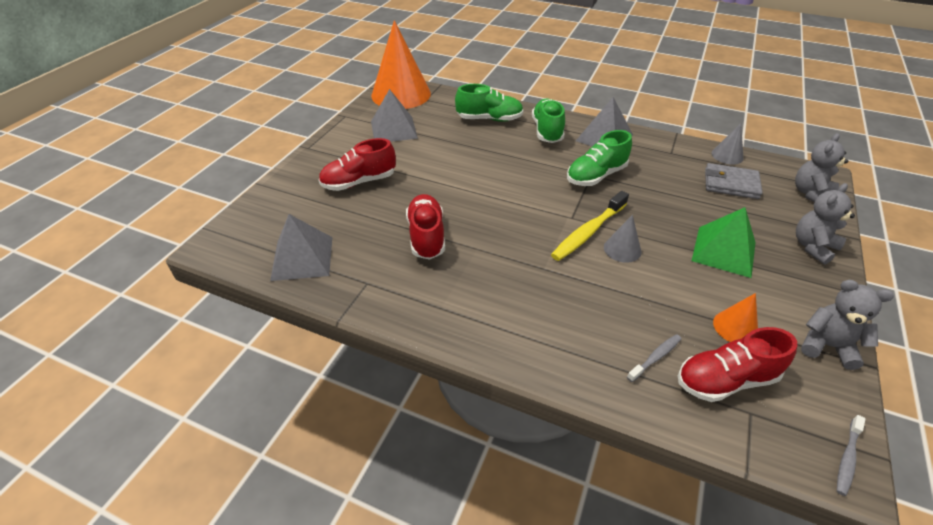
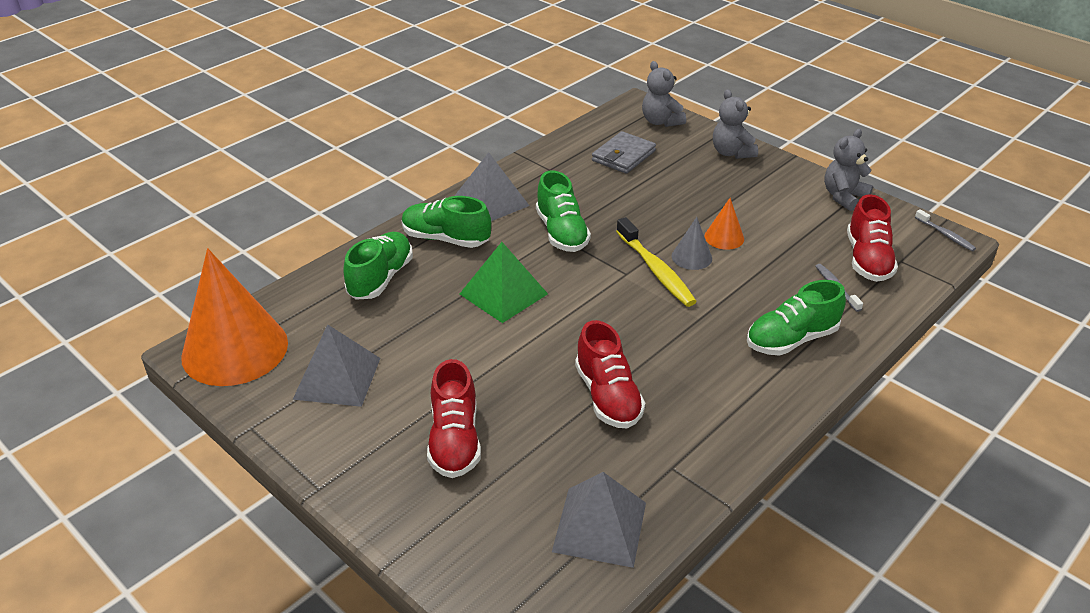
camera: 70 degrees left, 5 degrees down
red shoe [406,194,445,260] -> red shoe turned 120 degrees counterclockwise [575,320,645,428]
green pyramid [692,207,756,278] -> green pyramid moved to [460,242,548,323]
grey cone [712,123,744,165] -> none
orange cone [713,293,758,342] -> orange cone moved to [704,198,744,250]
none -> green shoe [747,280,846,356]

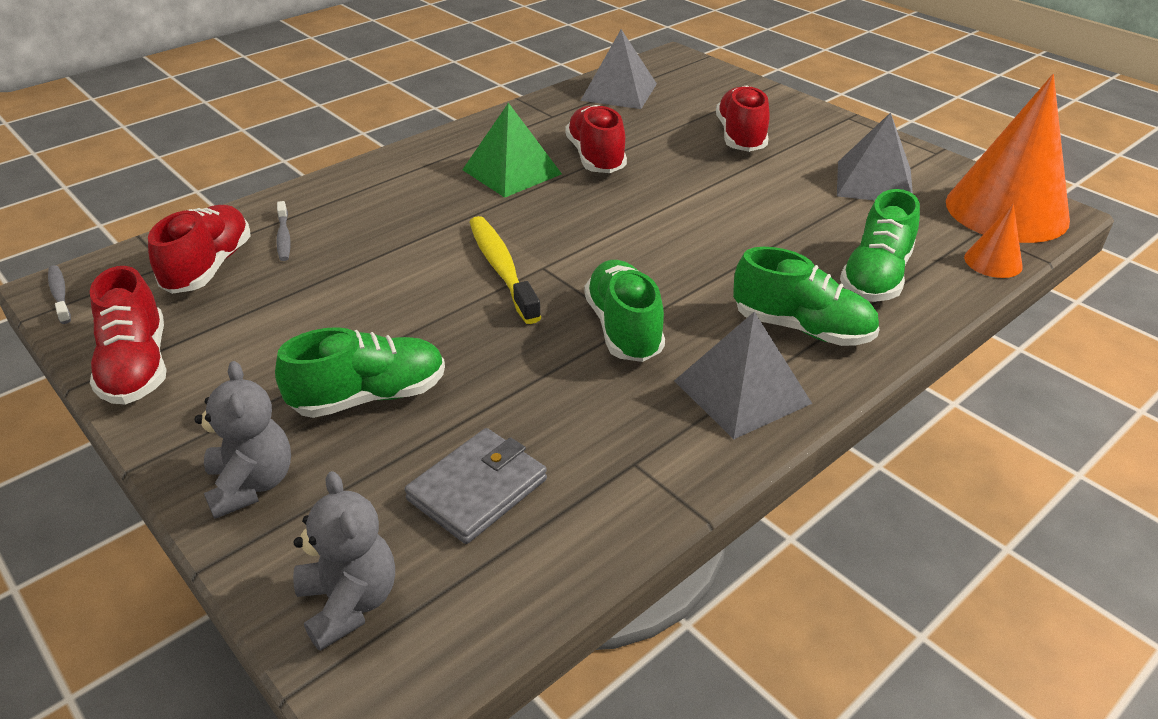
camera: 175 degrees left, 0 degrees up
green pyramid [460,242,548,323] -> green pyramid moved to [462,103,562,198]
grey cone [672,217,712,270] -> none
orange cone [704,198,744,250] -> orange cone moved to [964,203,1023,278]
green shoe [747,280,846,356] -> green shoe moved to [275,327,445,418]
grey teddy bear [824,129,873,211] -> red shoe [90,266,167,405]

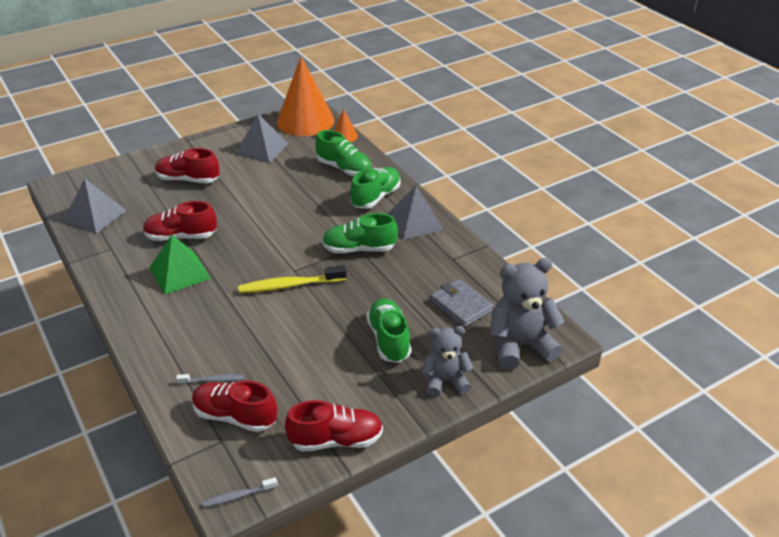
camera: 80 degrees left, 0 degrees up
grey teddy bear [293,471,395,651] -> grey teddy bear [490,258,565,370], size x1.55

